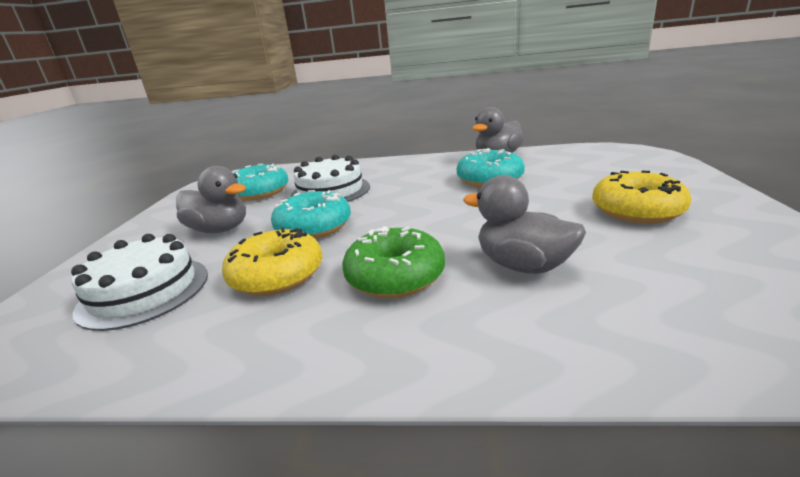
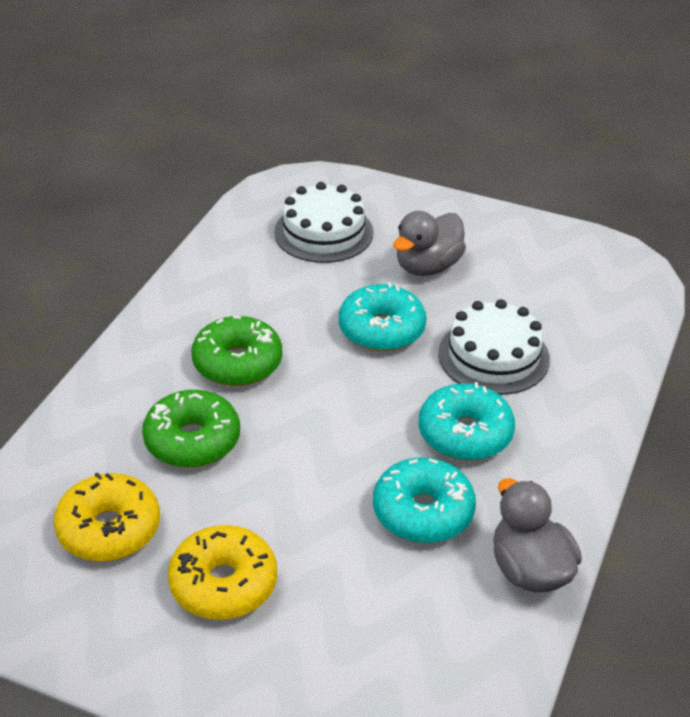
camera: 105 degrees right, 15 degrees up
yellow donut [222,227,322,296] -> yellow donut moved to [54,472,160,562]
turquoise donut [233,164,288,201] -> turquoise donut moved to [419,382,515,461]
grey duck [463,175,586,274] -> green donut [142,390,240,468]

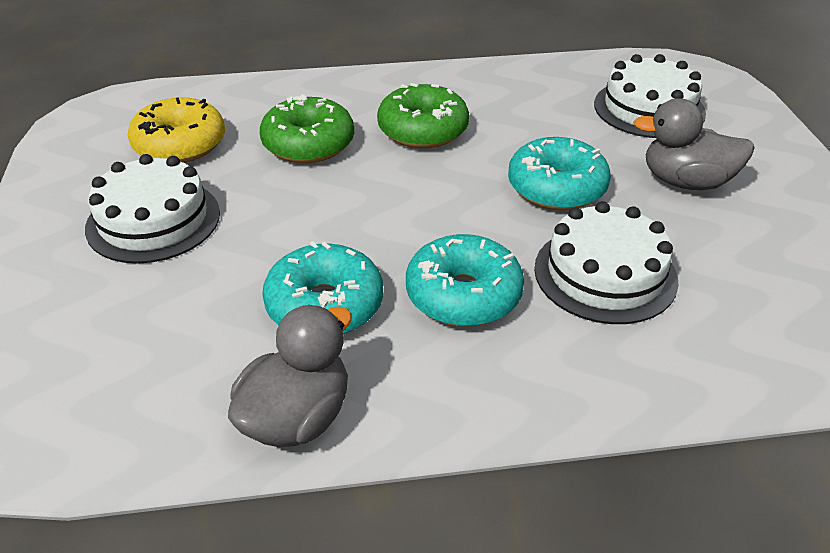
camera: 60 degrees right, 0 degrees up
yellow donut [168,525,277,620] -> white cake [85,154,220,264]

